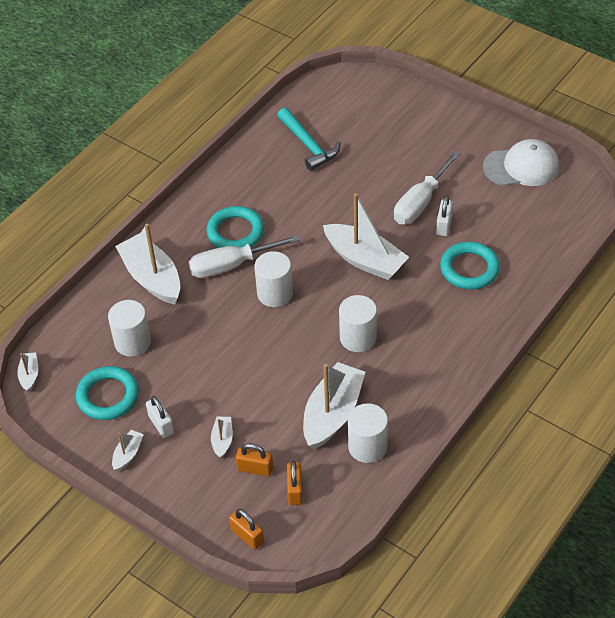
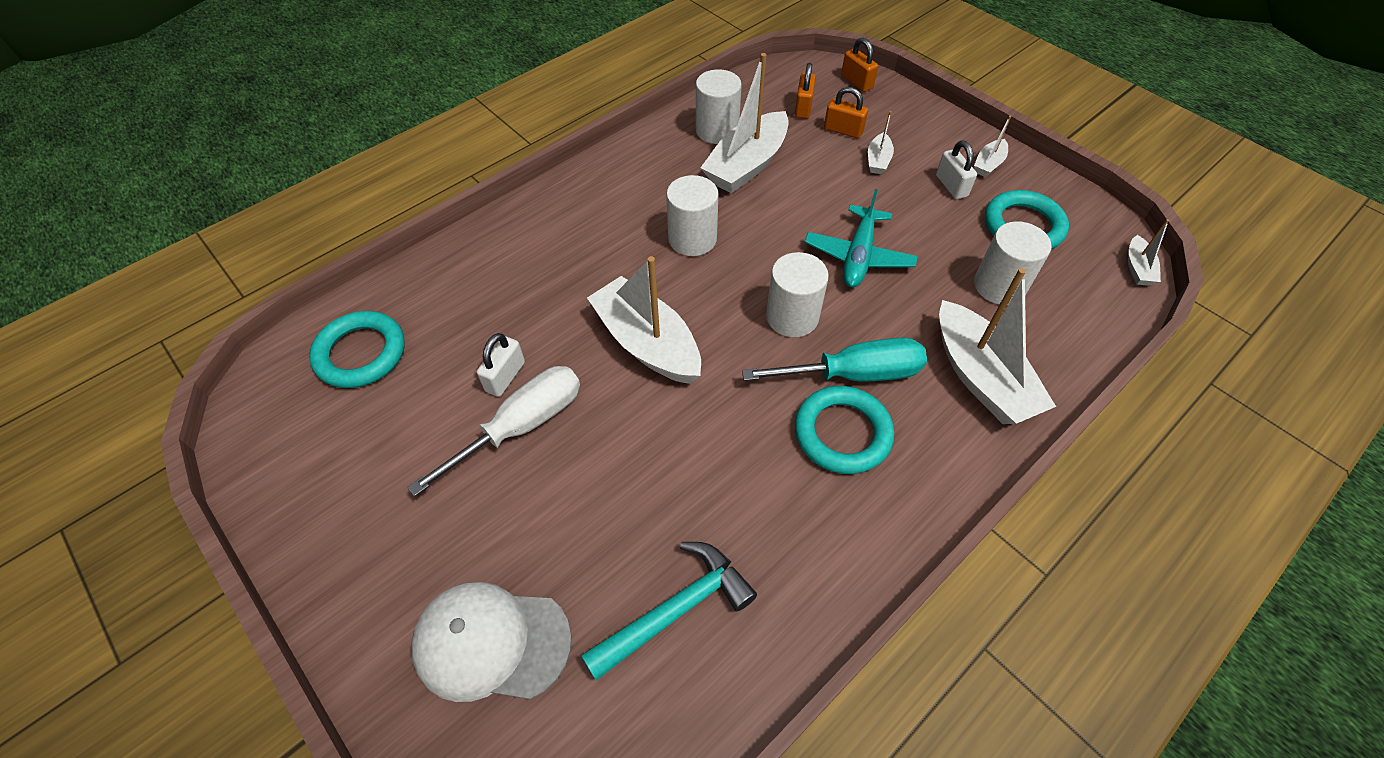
camera: 170 degrees left, 5 degrees up
white screwdriver [189,235,300,278] -> turquoise screwdriver [742,337,927,382]
turquoise hammer [277,107,340,171] -> turquoise hammer turned 75 degrees clockwise [581,542,757,680]
turquoise ring [440,242,500,290] -> turquoise ring moved to [309,311,405,388]
white cap [483,139,559,186] -> white cap moved to [411,582,572,702]
none -> turquoise plane [804,189,918,287]

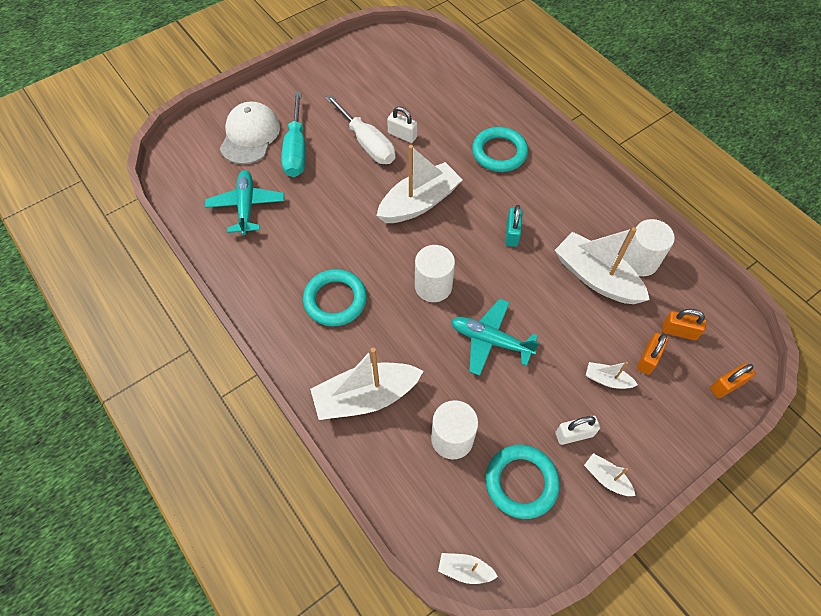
camera: 95 degrees right, 5 degrees up
turquoise ring [309,311,405,388] -> turquoise ring moved to [472,127,528,172]
turquoise hammer [581,542,757,680] -> turquoise plane [205,170,284,235]
white cylinder [666,175,719,256] -> turquoise padlock [505,205,523,247]
turquoise screwdriver [742,337,927,382] -> turquoise screwdriver moved to [281,92,306,177]

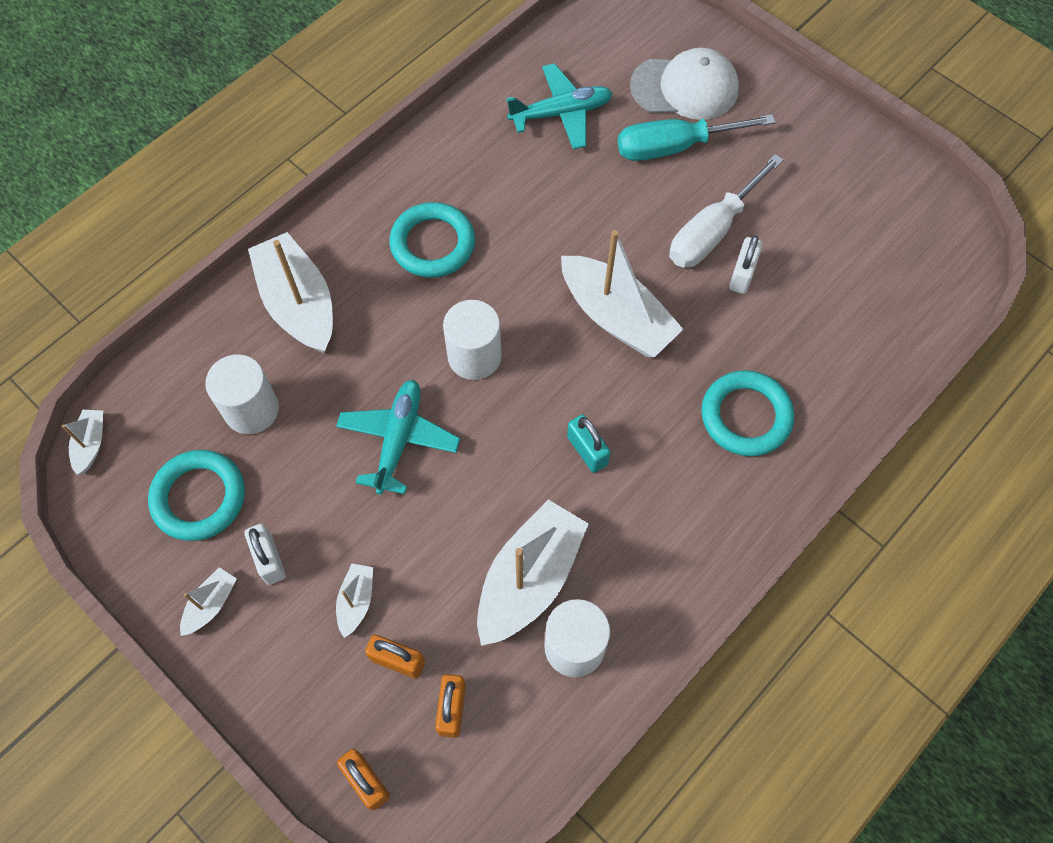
camera: 80 degrees right, 5 degrees up
turquoise padlock [505,205,523,247] -> turquoise padlock turned 60 degrees clockwise [567,414,610,473]

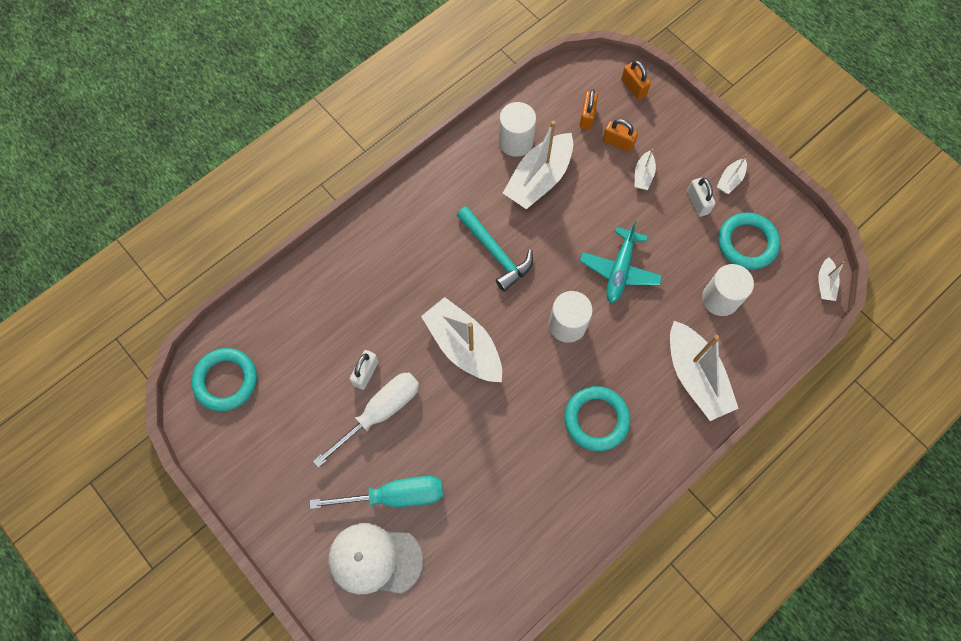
camera: 175 degrees left, 5 degrees up
turquoise plane [506,63,613,149] -> none
turquoise padlock [567,414,610,473] -> turquoise hammer [456,206,533,292]
turquoise ring [701,370,794,456] -> turquoise ring moved to [191,348,257,411]

